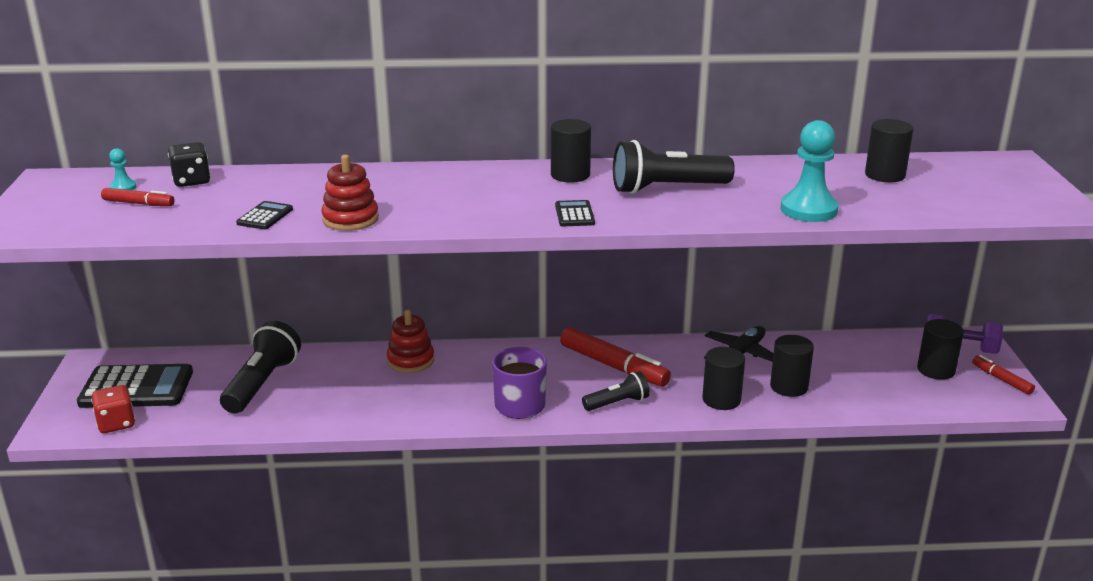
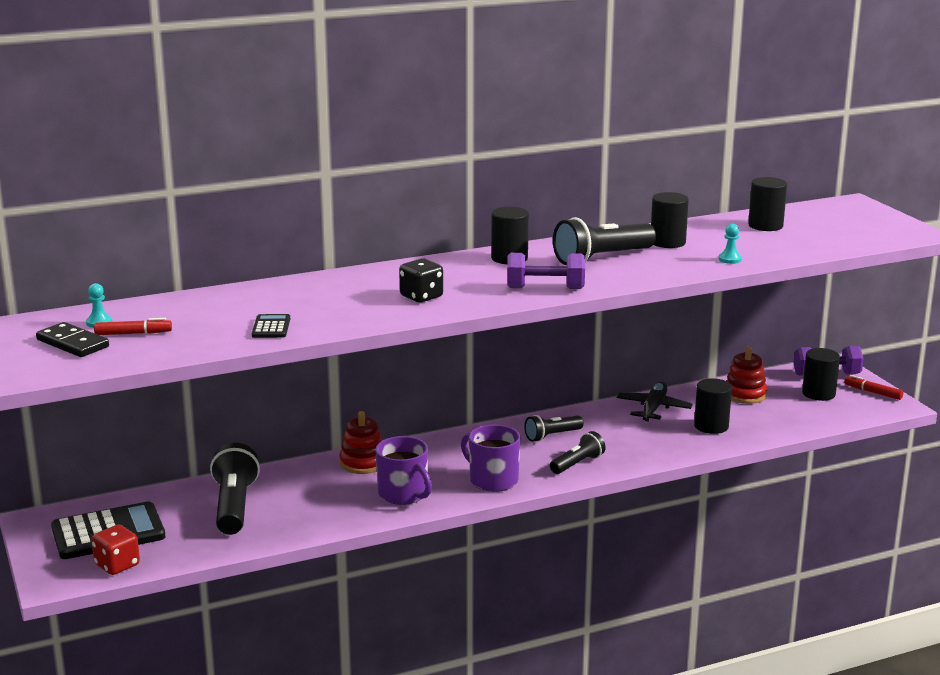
camera: 20 degrees left, 5 degrees down
black dice [168,142,211,187] -> black dice moved to [399,259,443,302]
red stacking toy [321,155,379,231] -> red stacking toy moved to [726,347,767,404]
black calculator [555,200,595,226] -> purple dumbbell [507,253,585,289]
red marker [560,327,671,387] -> black flashlight [524,415,584,442]
black cylinder [702,347,745,410] -> black cylinder moved to [651,192,689,248]
turquoise pawn [780,120,839,222] -> turquoise pawn [719,224,742,264], size x0.46
none -> black domino [36,322,109,357]
none -> purple mug [375,436,432,505]

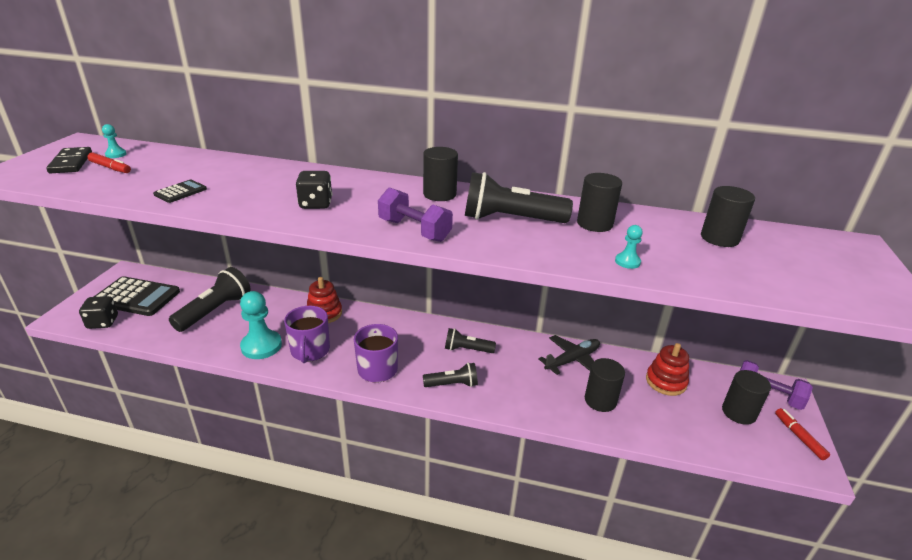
camera: 35 degrees right, 10 degrees up
red dice [91,525,140,575] -> black dice [79,296,118,329]
none -> turquoise pawn [240,291,282,359]

